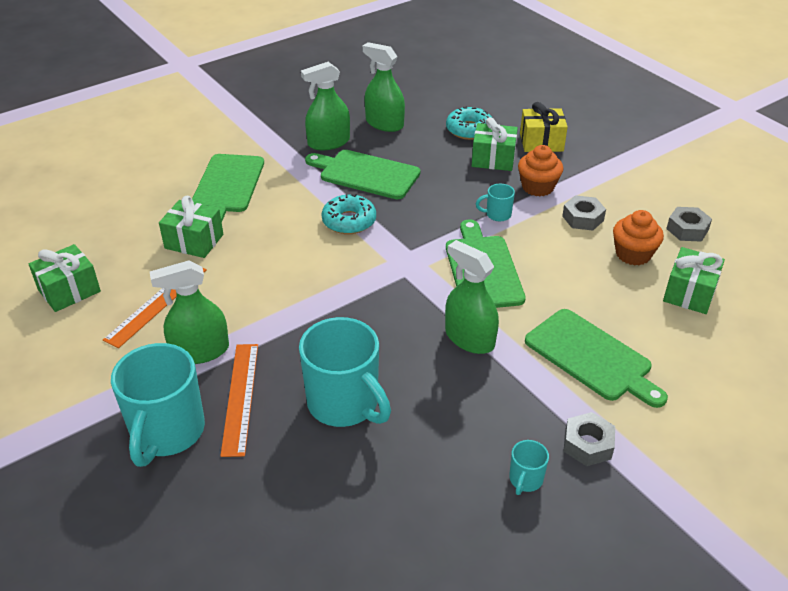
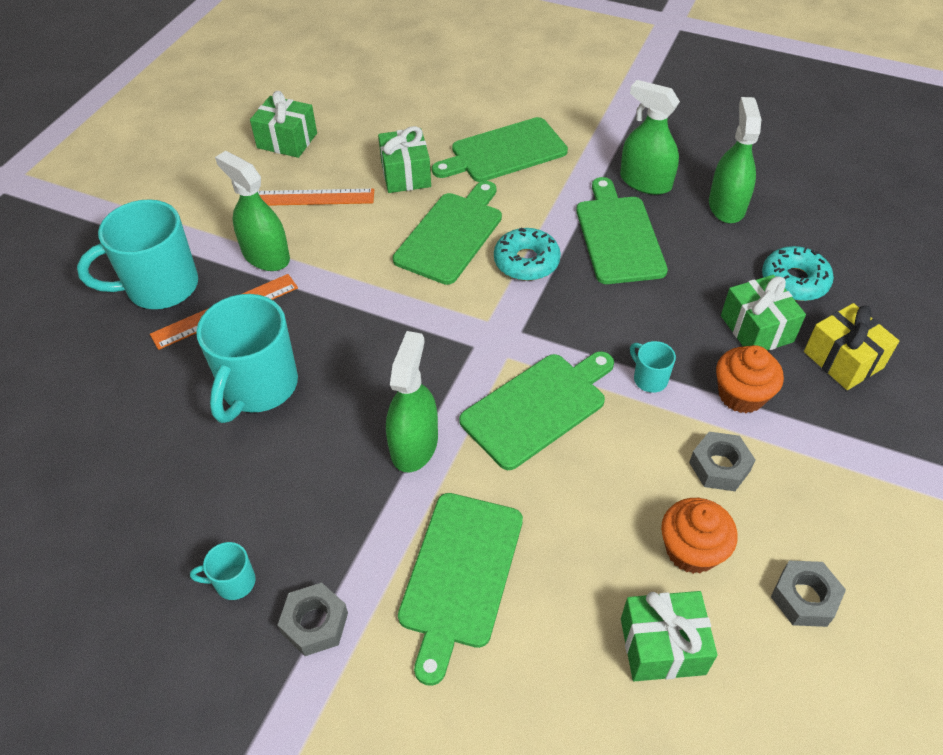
camera: 60 degrees right, 10 degrees up
none -> green cutting board [393,181,502,285]

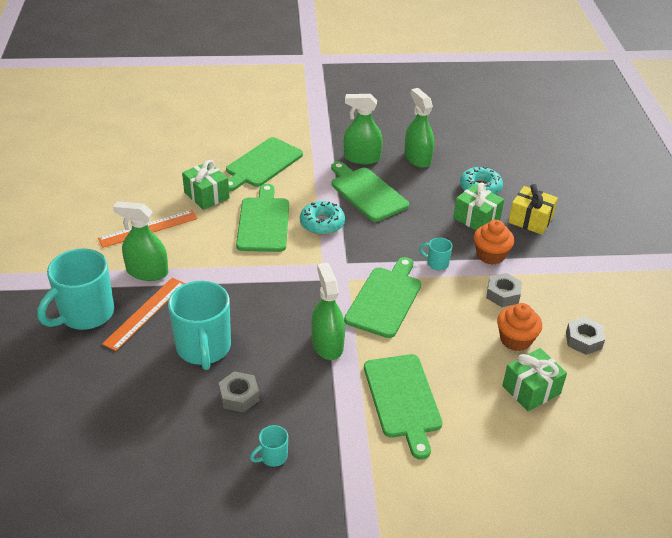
camera: 30 degrees left, 10 degrees down
green gift [250,91,317,158] -> none
grey nut [278,583,348,656] -> grey nut moved to [218,371,260,412]

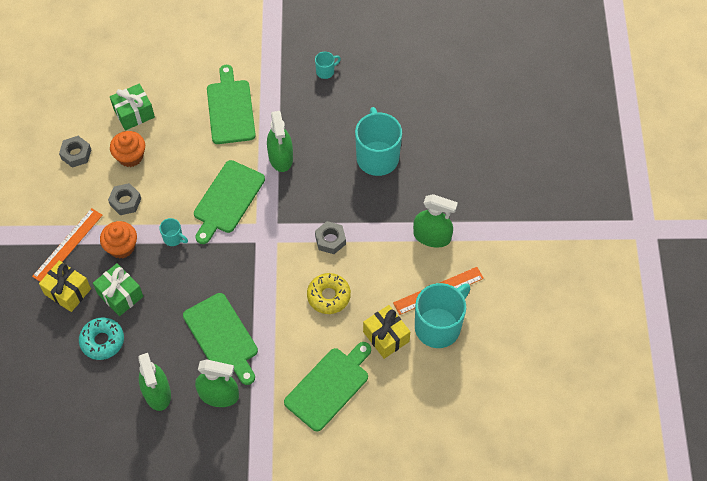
camera: 175 degrees left, 20 degrees up
turquoise mug [38,248,114,330] -> turquoise mug moved to [415,283,470,348]
orange ruler [102,278,185,351] -> orange ruler moved to [32,208,103,282]
green gift [182,160,230,210] -> yellow gift [363,305,410,359]
grey nut [218,371,260,412] -> grey nut moved to [315,221,346,254]
green cutting board [236,184,289,252] -> yellow donut [307,273,351,314]
turquoise donut [300,201,345,235] -> none

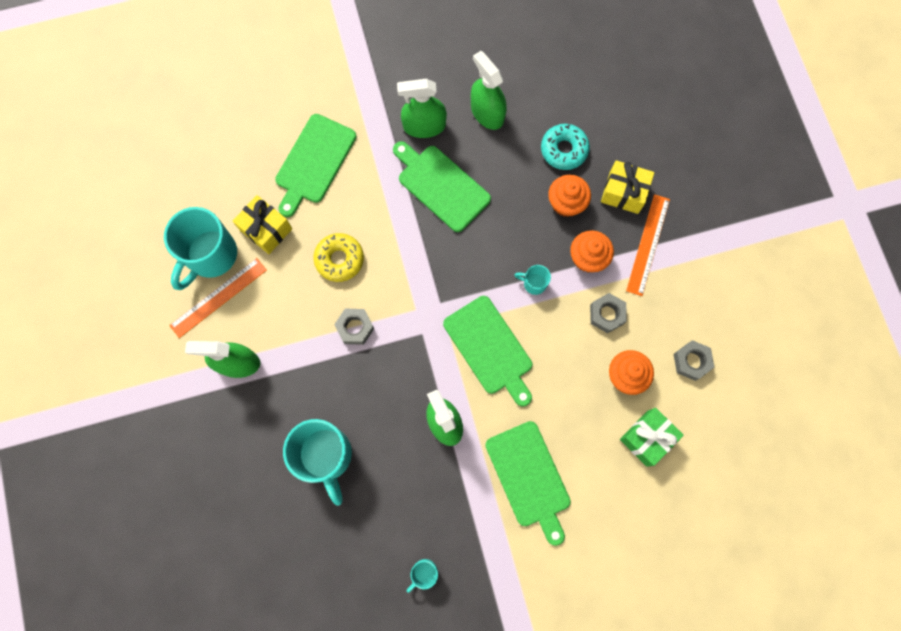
camera: 165 degrees right, 15 degrees up
green gift [93,263,143,316] -> orange cupcake [548,175,591,217]
green cutting board [194,160,265,244] -> green cutting board turned 135 degrees clockwise [443,296,532,407]

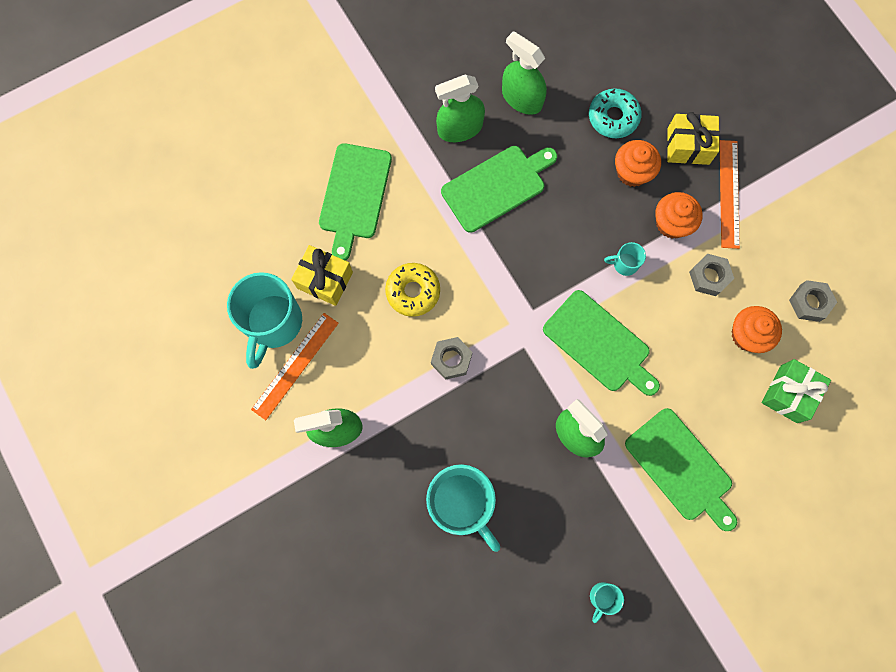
camera: 15 degrees left, 0 degrees up
green cutting board [393,141,491,232] -> green cutting board turned 120 degrees clockwise [441,146,557,233]

